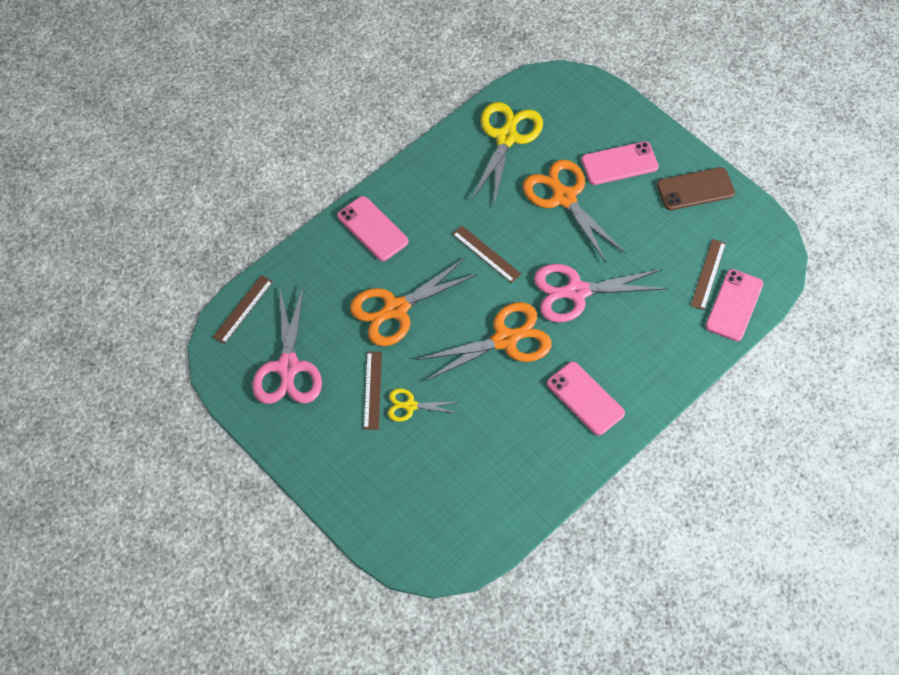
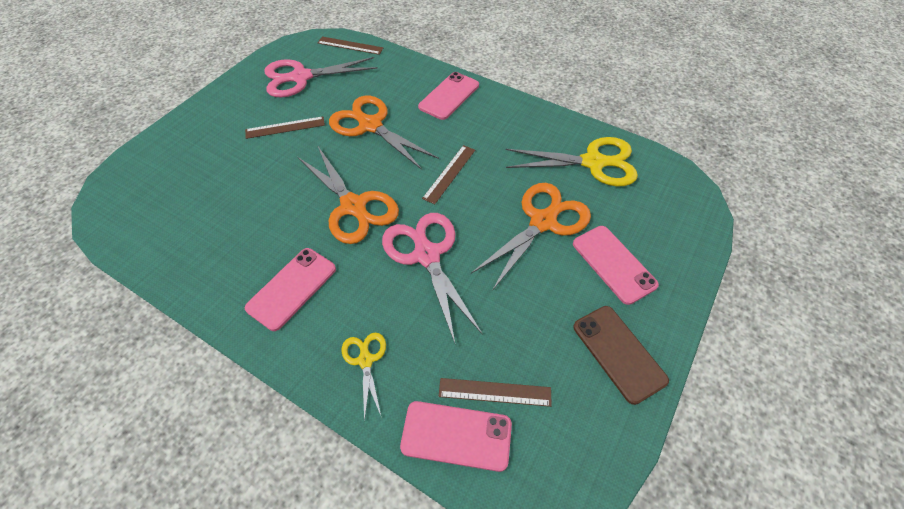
camera: 75 degrees right, 5 degrees down
yellow scissors [388,388,457,422] -> yellow scissors moved to [342,333,386,422]

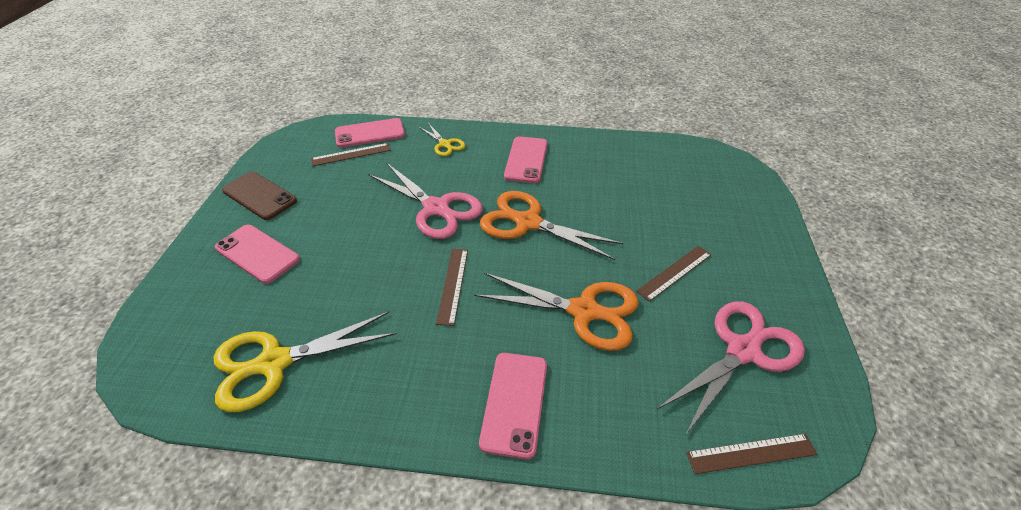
camera: 155 degrees right, 10 degrees down
orange scissors [471,183,591,291] -> none

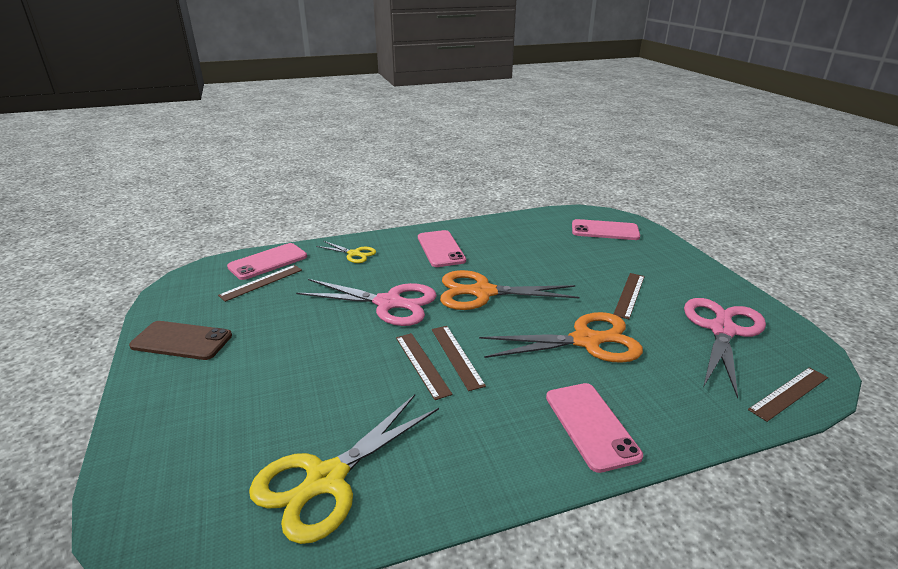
camera: 25 degrees left, 15 degrees down
pink phone [215,225,300,284] -> pink phone moved to [572,219,640,240]
none -> brown ruler [396,333,453,400]

